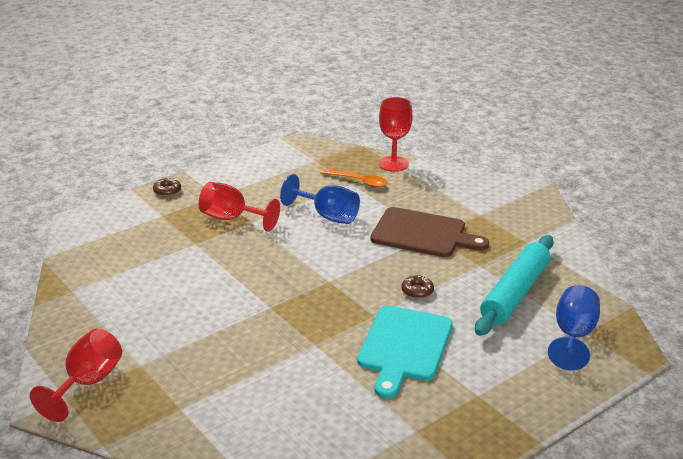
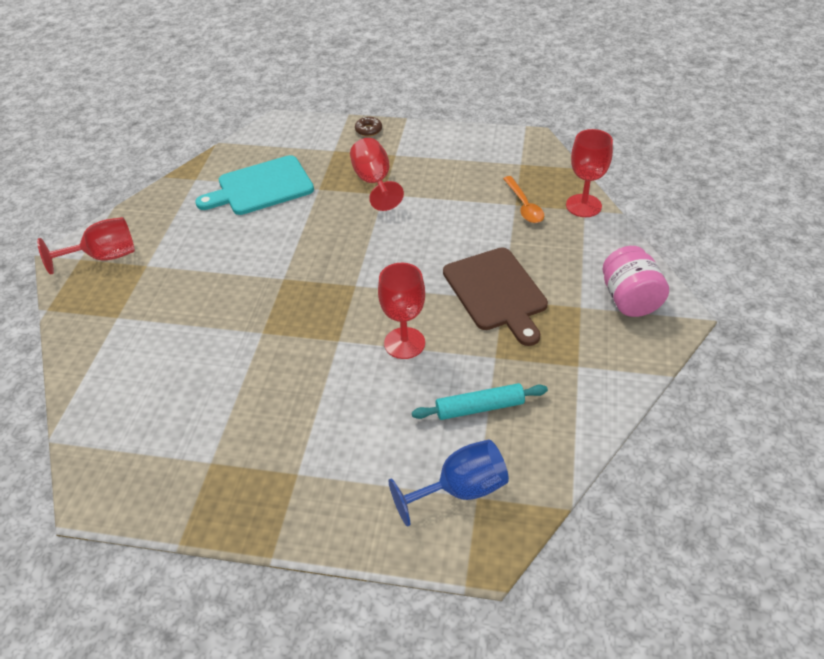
camera: 50 degrees right, 15 degrees up
blue goblet [280,174,360,224] -> none
turquoise cutting board [357,305,453,399] -> turquoise cutting board moved to [195,155,314,215]
brown donut [402,275,434,299] -> red goblet [378,263,425,359]
turquoise rolling pin [475,235,554,336] -> turquoise rolling pin [412,383,548,420], size x0.62
none -> pink jar [602,246,669,317]

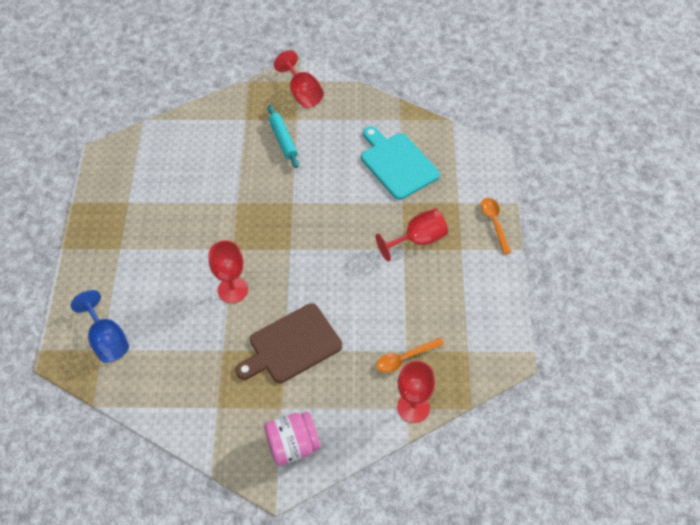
camera: 80 degrees right, 10 degrees up
brown donut [355,117,382,136] -> orange spoon [481,198,511,254]
turquoise rolling pin [412,383,548,420] -> turquoise rolling pin moved to [268,105,299,168]

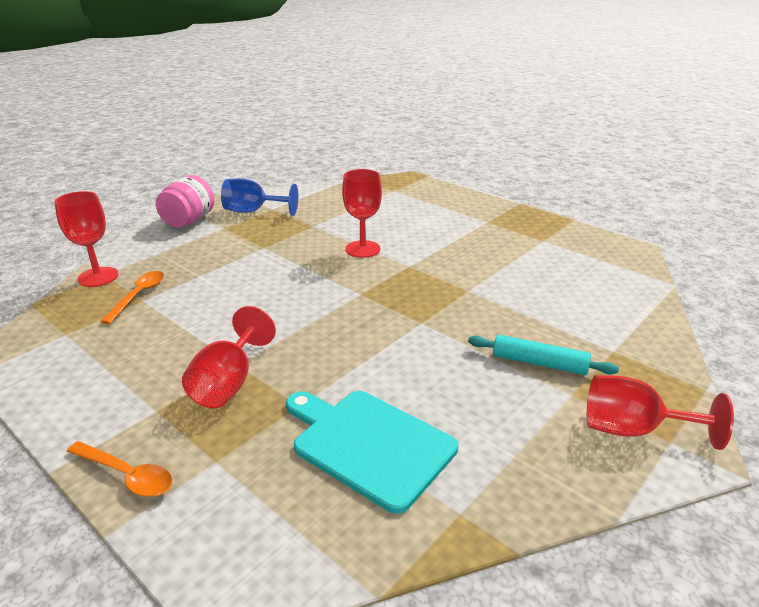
camera: 130 degrees right, 25 degrees down
blue goblet [71,290,129,363] -> blue goblet moved to [221,178,298,216]
brown cutting board [235,303,342,383] -> none
turquoise cutting board [361,126,440,200] -> turquoise cutting board turned 150 degrees counterclockwise [286,391,458,514]

